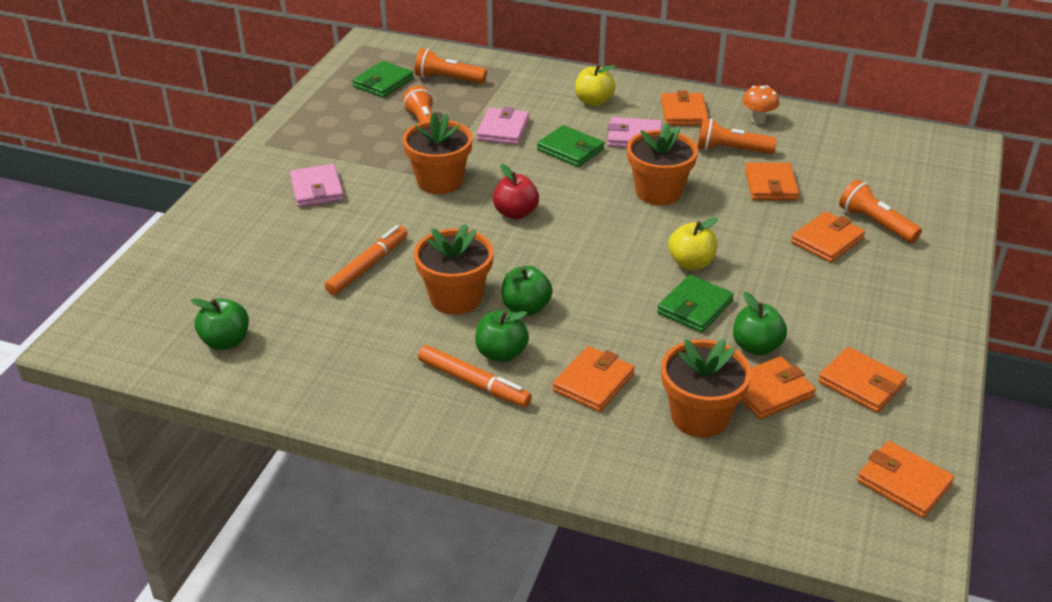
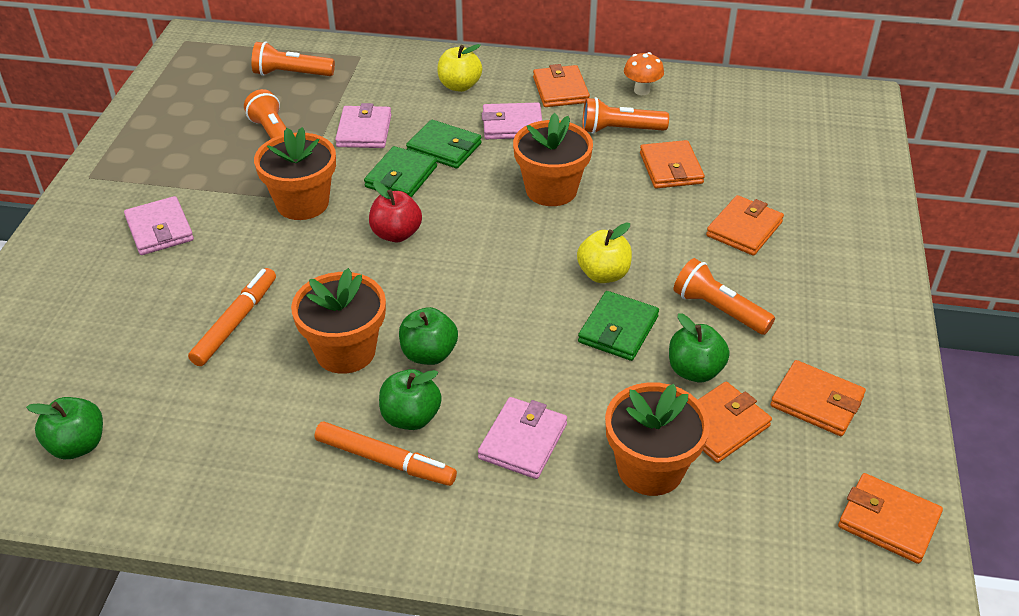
camera: 10 degrees left, 5 degrees up
green wallet [352,61,414,98] -> green wallet moved to [364,146,437,198]
orange wallet [553,346,635,412] -> pink wallet [478,397,567,479]
orange flashlight [839,180,922,243] -> orange flashlight moved to [674,258,775,335]

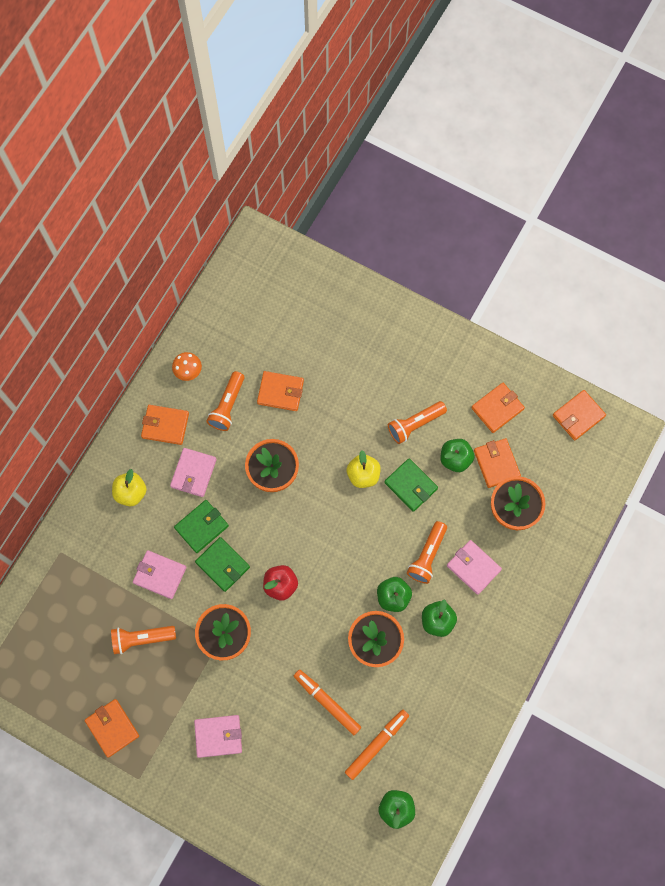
camera: 70 degrees left, 30 degrees up
orange flashlight [252,41,335,76] -> orange flashlight moved to [407,521,447,584]
orange marker [315,422,457,486] -> orange marker moved to [345,710,409,780]
orange wallet [706,195,784,256] -> orange wallet moved to [85,699,139,757]

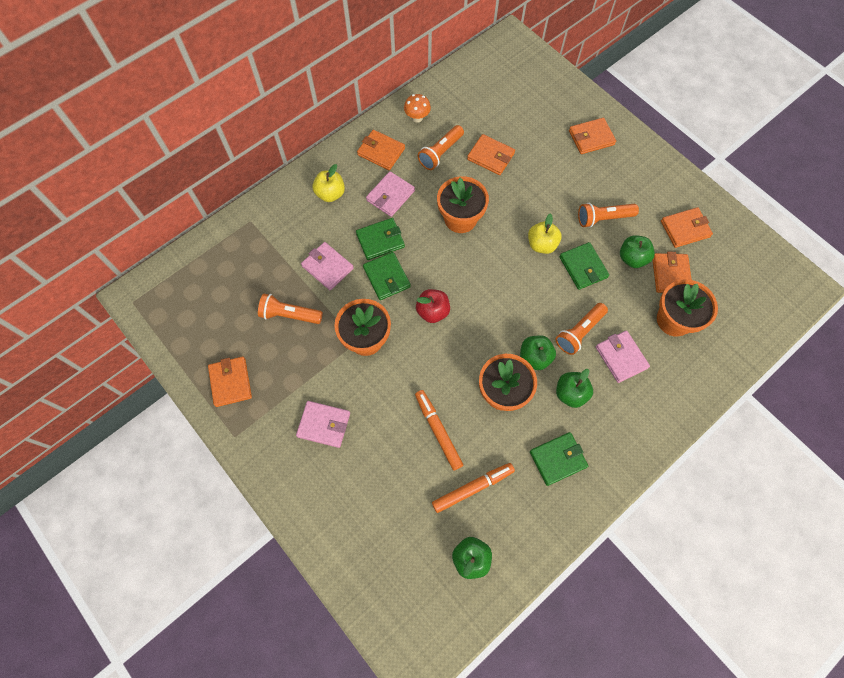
camera: 20 degrees right, 5 degrees down
orange wallet [553,390,606,441] -> orange wallet moved to [569,118,616,154]
none -> green wallet [530,432,588,486]

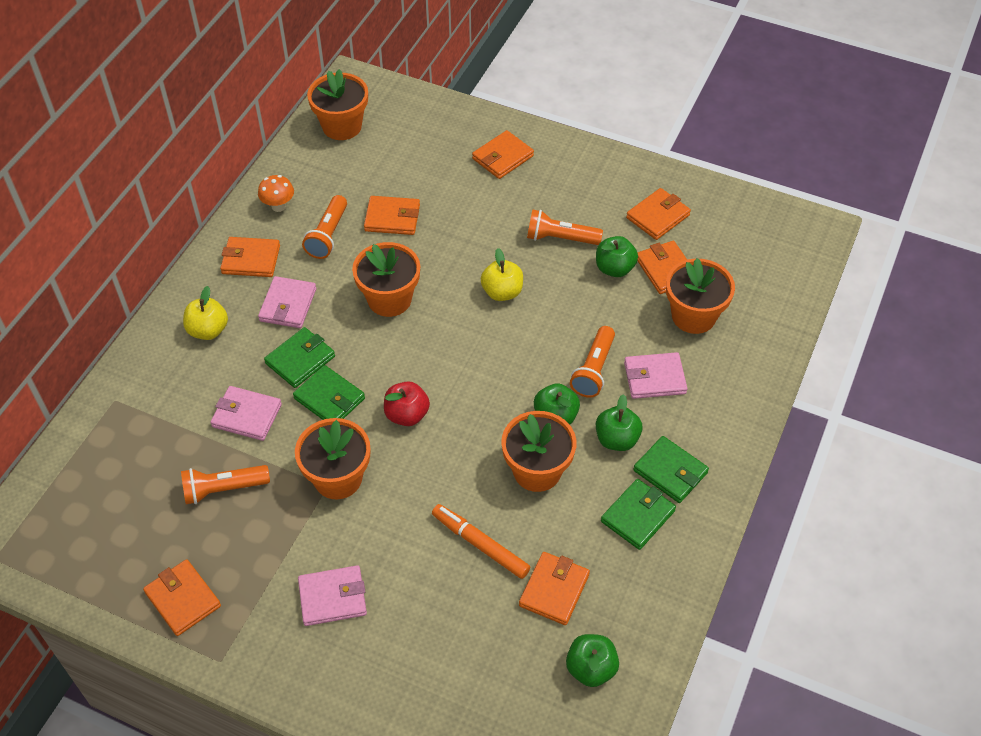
camera: 25 degrees left, 15 degrees down
orange marker [432,463,515,513] -> orange wallet [519,552,590,625]
green wallet [559,242,609,290] -> green wallet moved to [633,436,709,503]
orange flashlight [578,203,639,228] -> orange flashlight turned 45 degrees clockwise [527,209,603,245]
pink wallet [596,330,650,383] -> pink wallet turned 45 degrees counterclockwise [624,352,688,399]
none -> orange flower pot [307,69,368,140]

